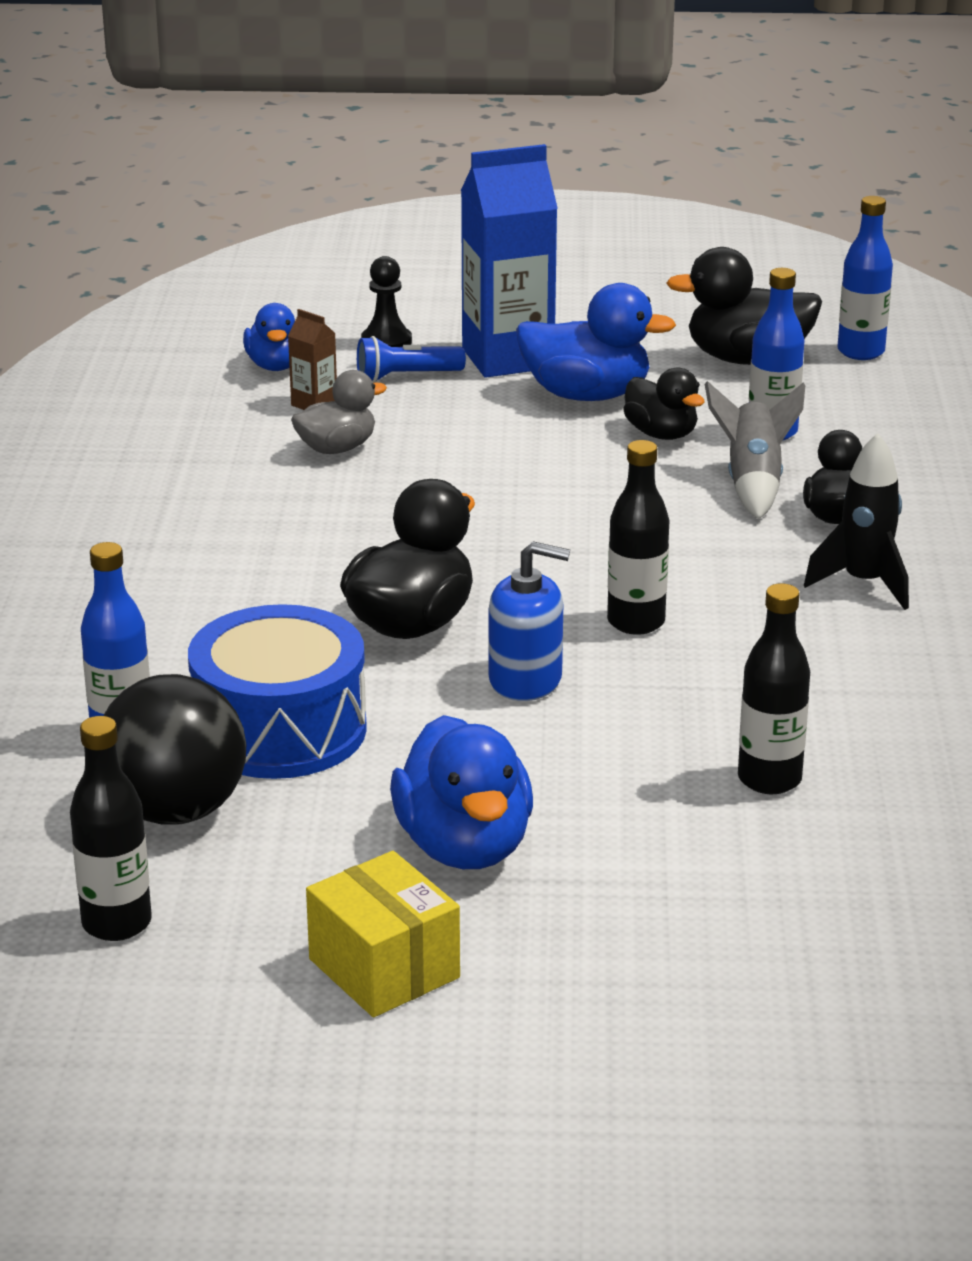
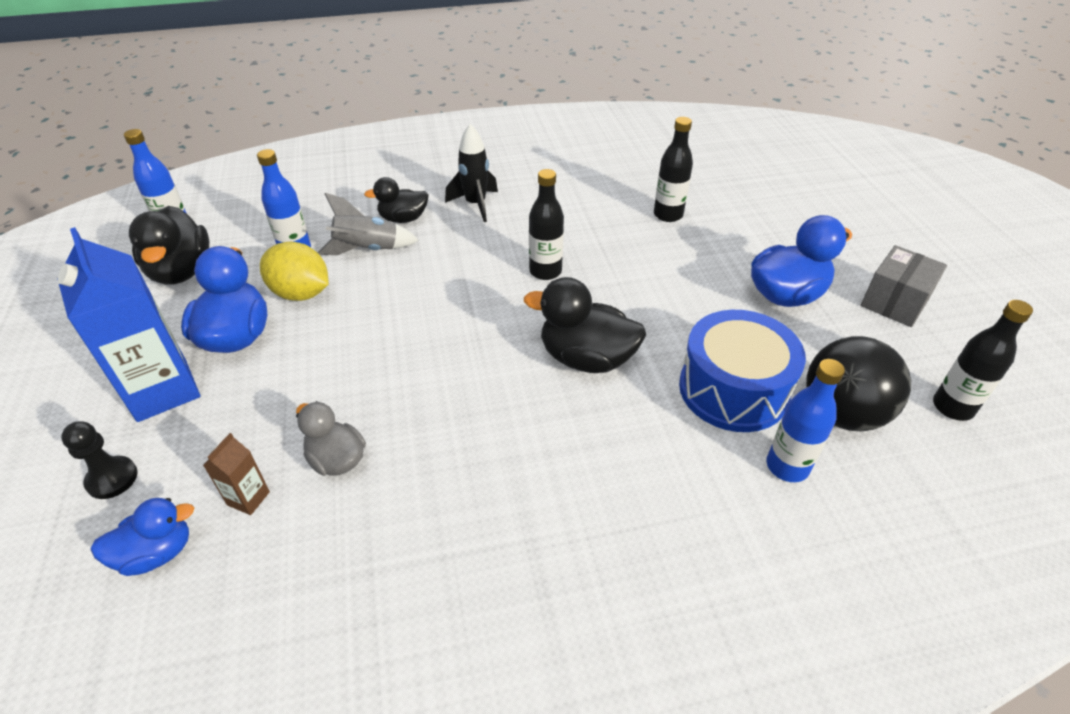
camera: 105 degrees left, 15 degrees up
yellow box [306,851,460,1017] -> grey box [860,245,947,327]
blue flashlight [357,336,466,383] -> none
blue soap dispenser [489,541,570,701] -> none
black duck [623,367,705,440] -> yellow lemon [260,242,329,301]

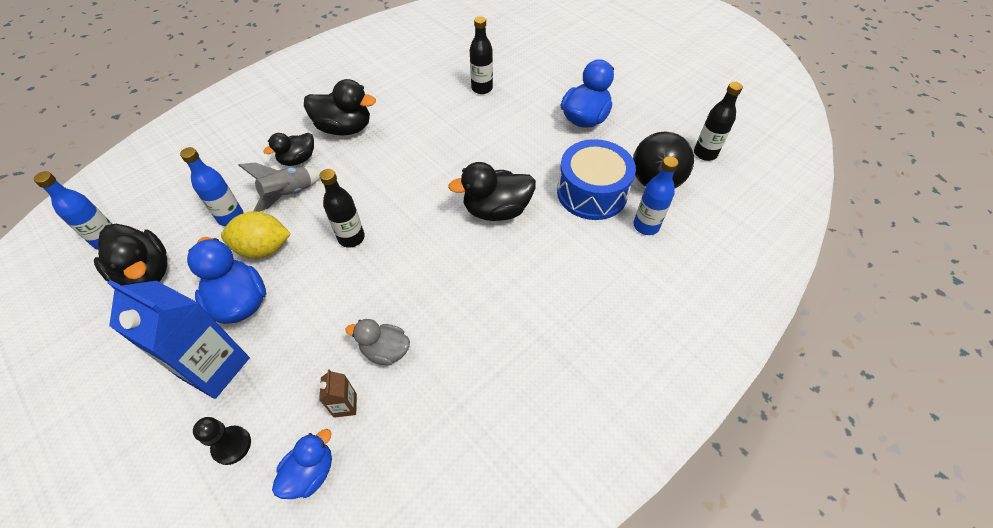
camera: 30 degrees left, 10 degrees up
black rocket [445,124,498,222] -> black duck [304,79,376,135]
black bottle [529,169,564,280] -> black bottle moved to [319,169,365,247]
grey box [860,245,947,327] -> none

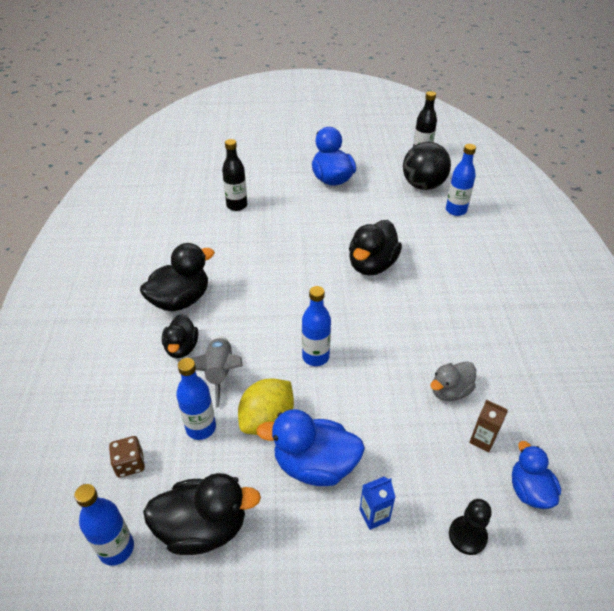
camera: 50 degrees left, 10 degrees down
blue carton [107,280,250,399] -> blue carton [359,477,395,530], size x0.43
black bottle [319,169,365,247] -> blue bottle [302,286,331,366]
blue drum [557,139,636,220] -> none
none -> brown dice [109,436,145,478]

